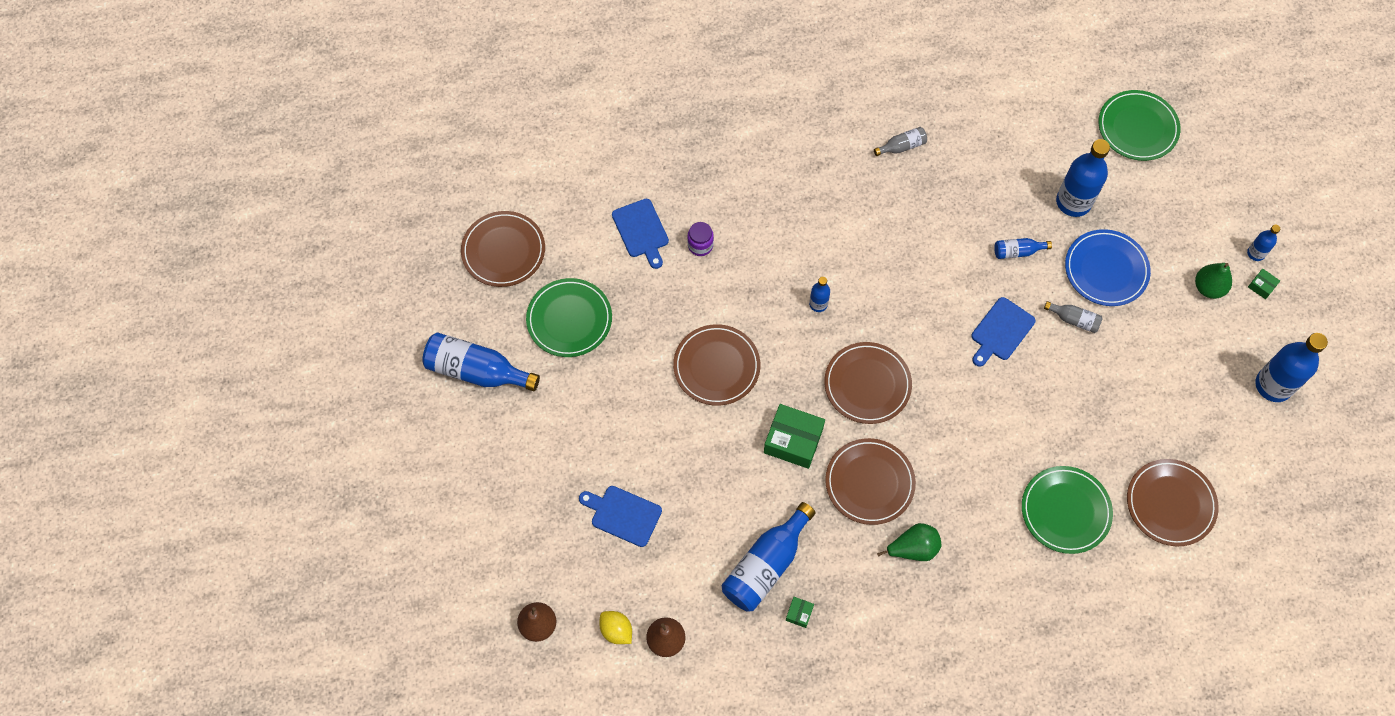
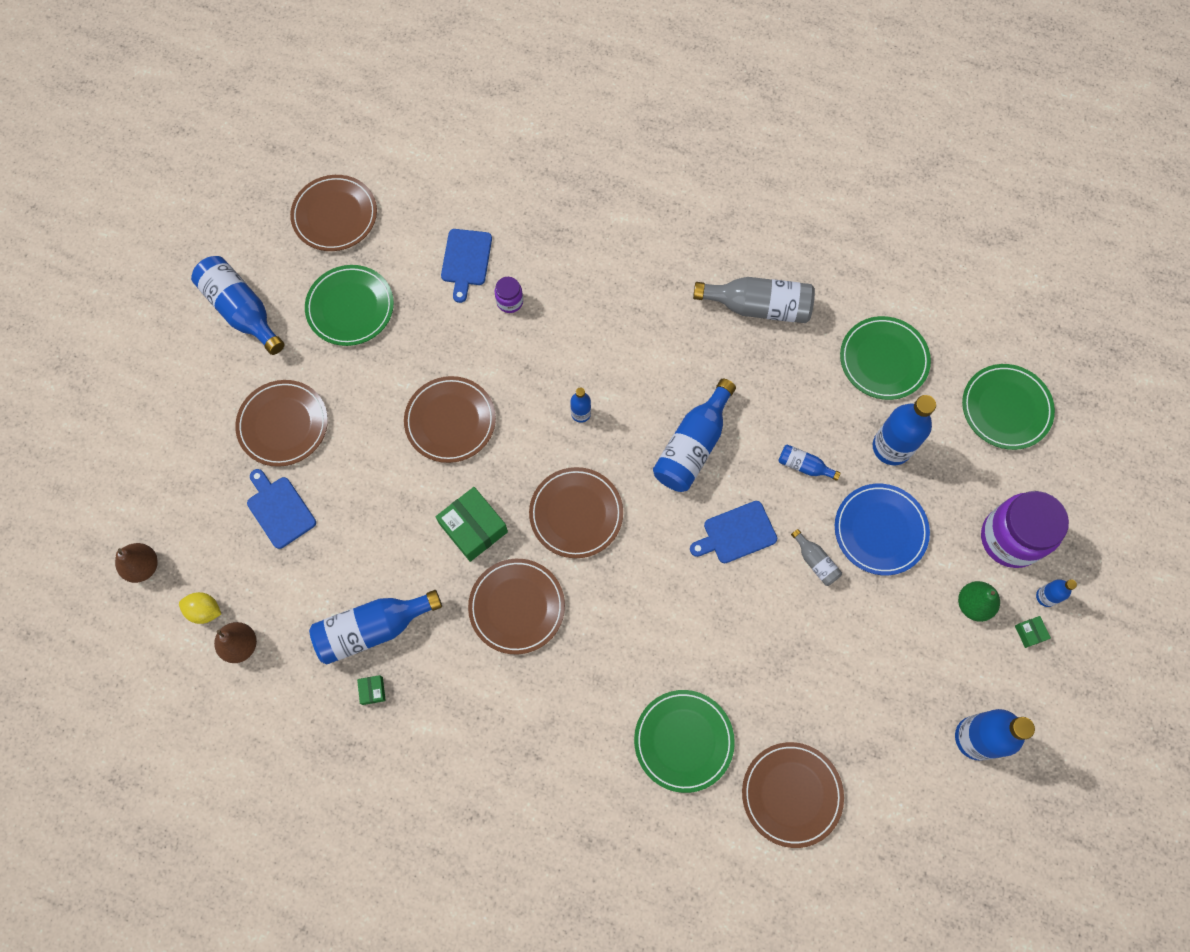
camera: 30 degrees right, 5 degrees up
yellow lemon [599,611,632,644] -> yellow lemon turned 60 degrees counterclockwise [179,592,221,624]
green box [786,597,814,628] -> green box turned 60 degrees counterclockwise [357,675,386,705]
grey bottle [874,127,927,156] -> grey bottle [693,277,815,323], size x2.00
green pear [877,523,941,561] -> none
none -> brown plate [235,380,328,467]
none -> blue bottle [653,379,736,492]
none -> green plate [840,316,931,400]
none -> purple jar [981,491,1069,568]

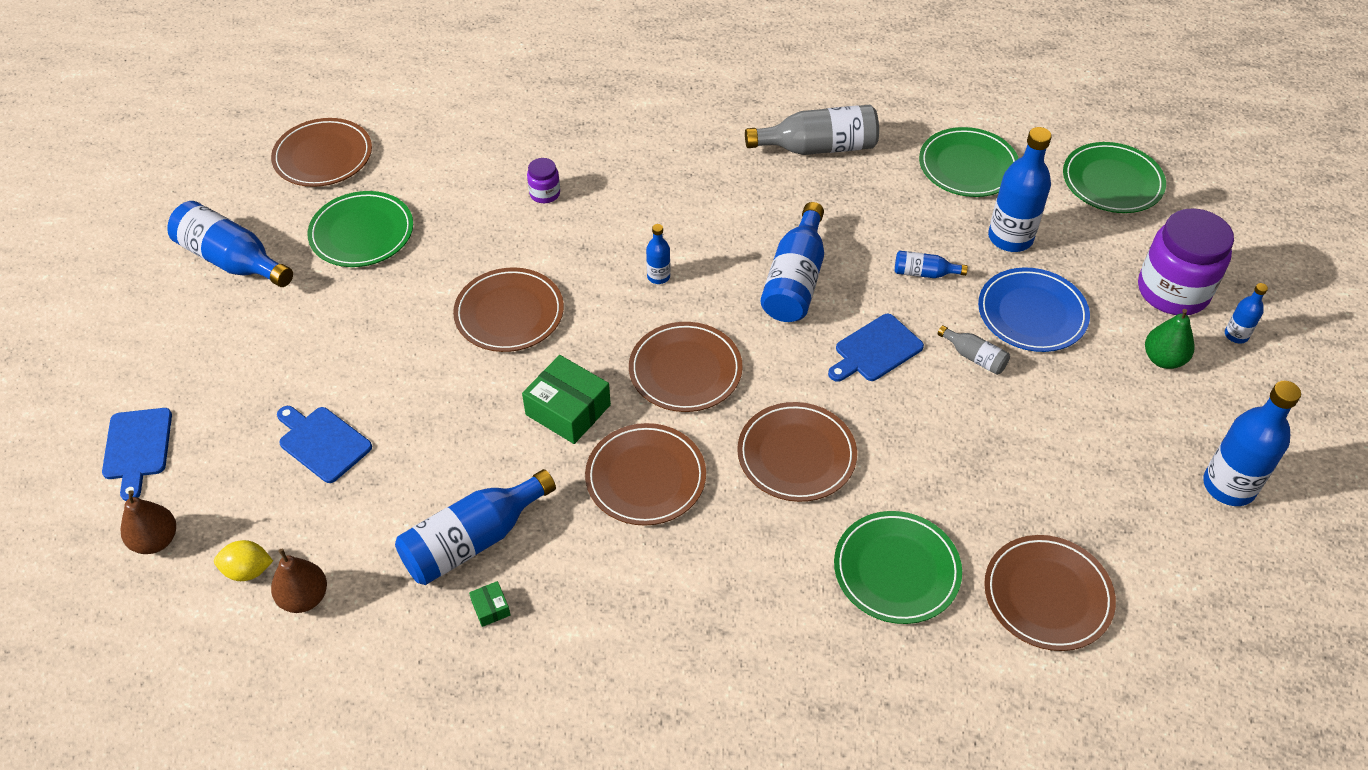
camera: 15 degrees left, 20 degrees down
brown plate [235,380,328,467] -> brown plate moved to [737,402,857,502]
blue cutting board [441,229,492,303] -> blue cutting board moved to [102,408,172,501]
green box [1015,616,1051,648] -> none

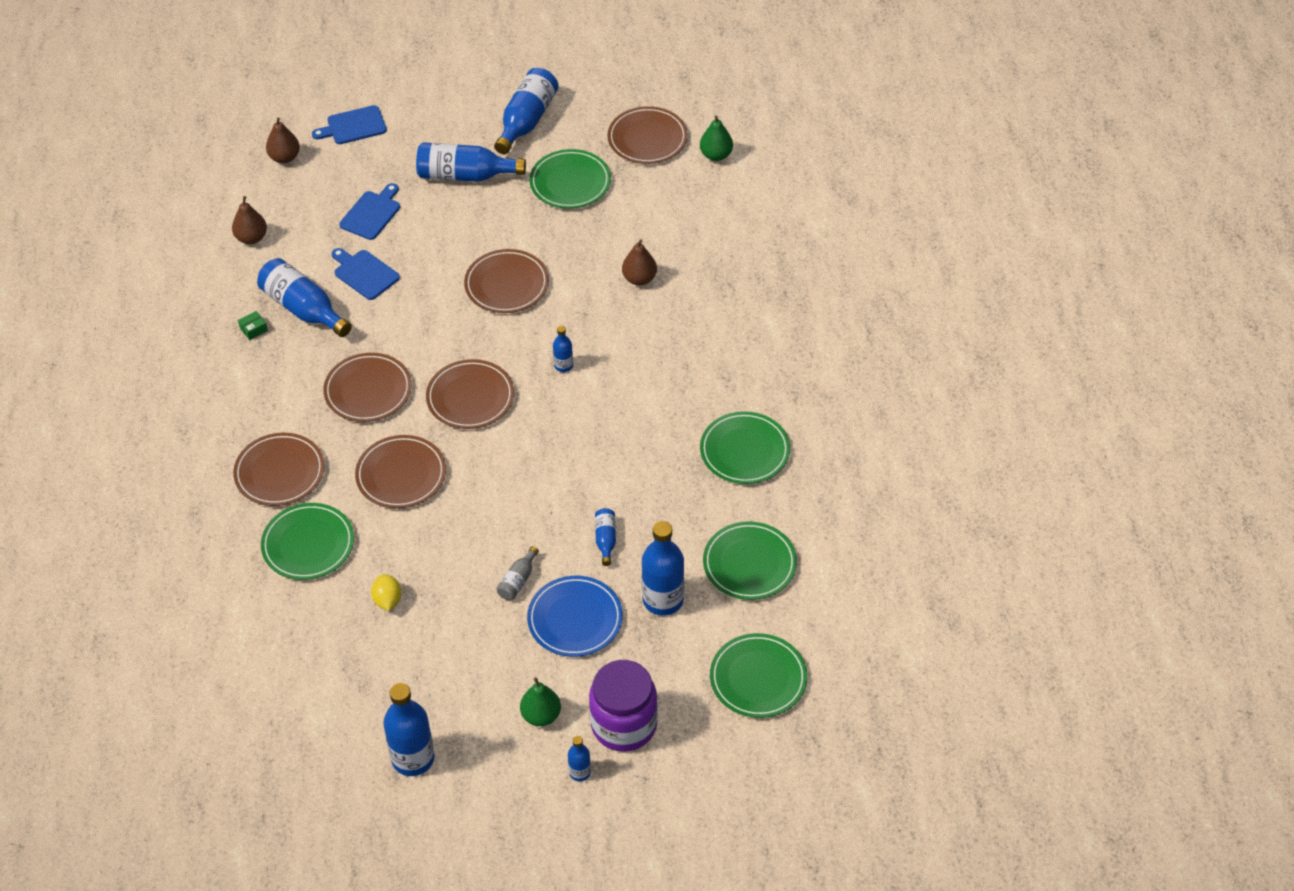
camera: 80 degrees right, 0 degrees up
yellow lemon [214,540,273,581] -> yellow lemon moved to [371,574,402,611]
green box [522,355,611,444] -> none
purple jar [527,158,560,203] -> brown pear [622,239,657,285]
grey bottle [745,105,879,155] -> green plate [700,411,790,484]
blue bottle [761,202,824,322] -> blue bottle moved to [416,142,526,182]
blue cutting board [828,314,924,382] -> blue cutting board moved to [331,248,400,300]
brown plate [984,535,1116,651] -> brown plate moved to [233,433,325,506]
none -> green pear [700,115,733,161]

